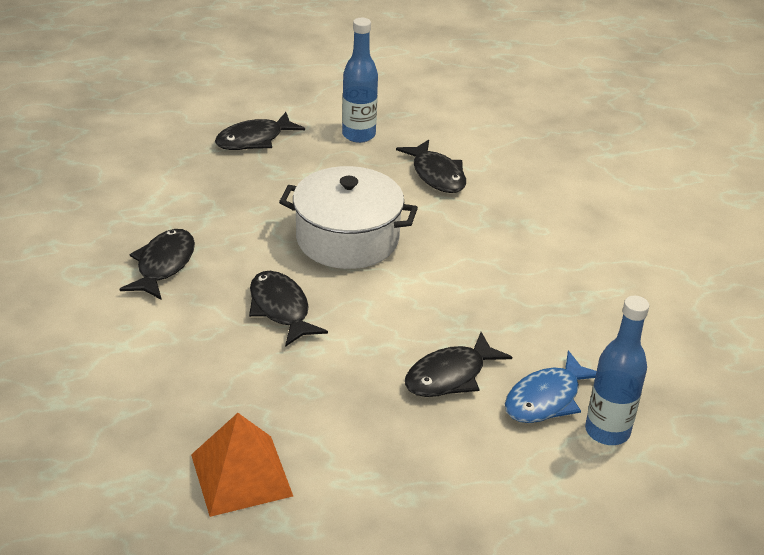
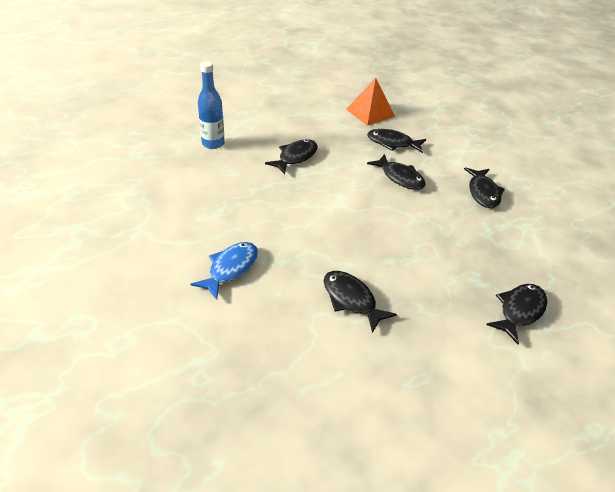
camera: 165 degrees right, 5 degrees up
white pot [279,166,418,269] -> none
blue bottle [342,18,378,143] -> none
blue fish [505,350,597,423] -> blue fish moved to [190,242,258,300]
none -> black fish [367,129,426,153]

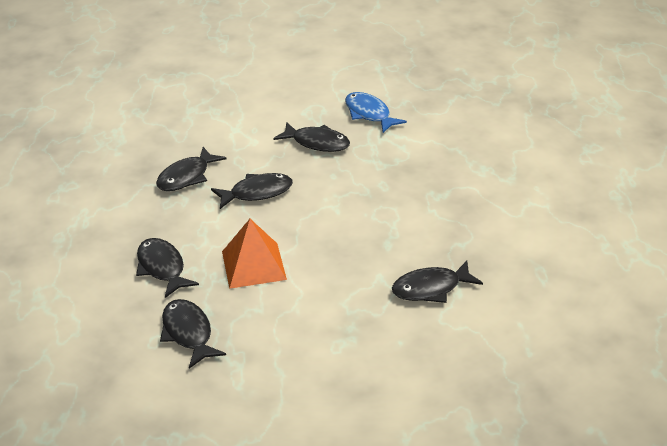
camera: 65 degrees left, 5 degrees down
blue fish [190,242,258,300] -> blue fish moved to [345,92,407,133]
blue bottle [198,61,225,149] -> none
orange pyramid [346,78,395,126] -> orange pyramid moved to [222,219,287,289]
black fish [486,284,547,345] -> black fish moved to [160,299,226,369]

